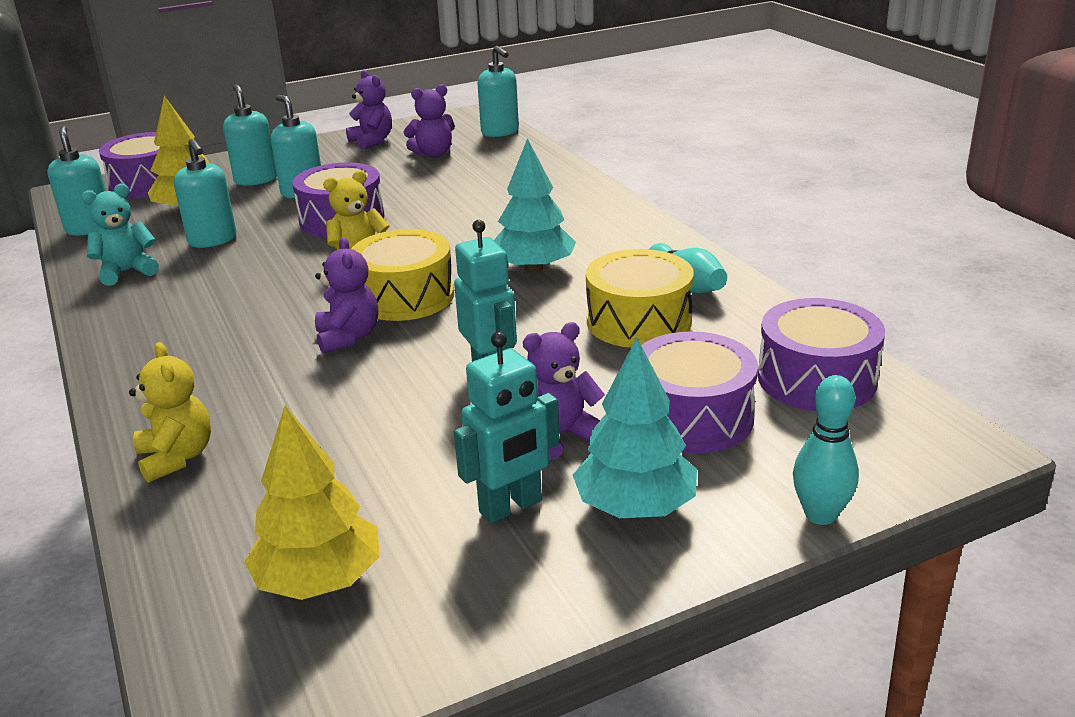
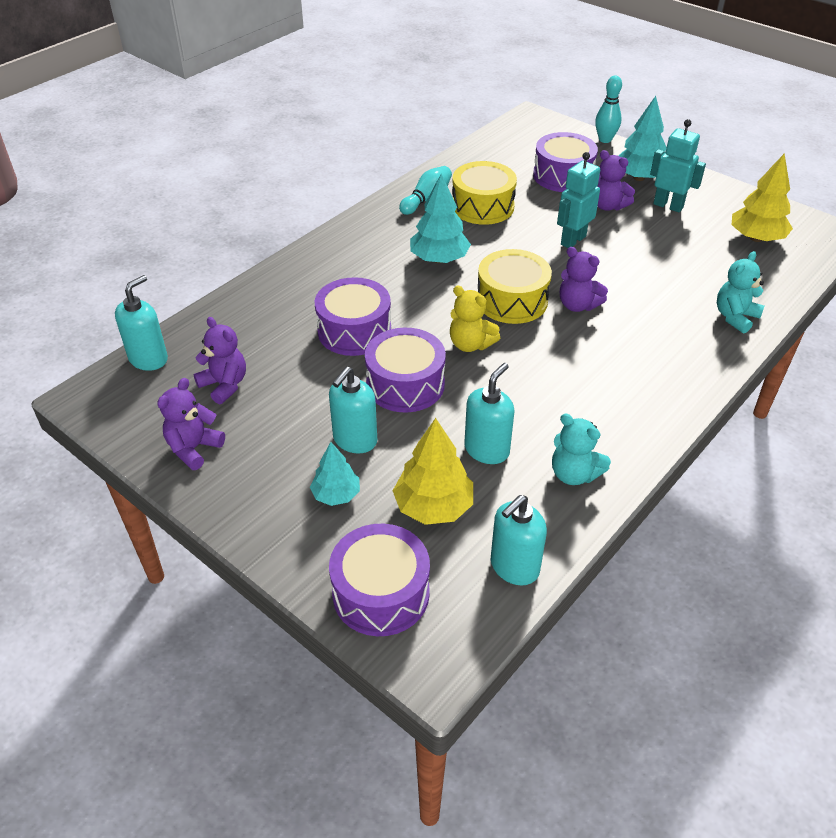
camera: 115 degrees left, 15 degrees up
yellow teddy bear [129,342,211,483] -> turquoise teddy bear [717,251,764,334]
turquoise soap dispenser [223,85,277,186] -> turquoise tree [310,442,360,506]
purple teddy bear [315,237,378,354] -> purple teddy bear turned 105 degrees counterclockwise [560,247,608,312]
purple drum [758,298,885,411] -> purple drum moved to [315,277,391,356]

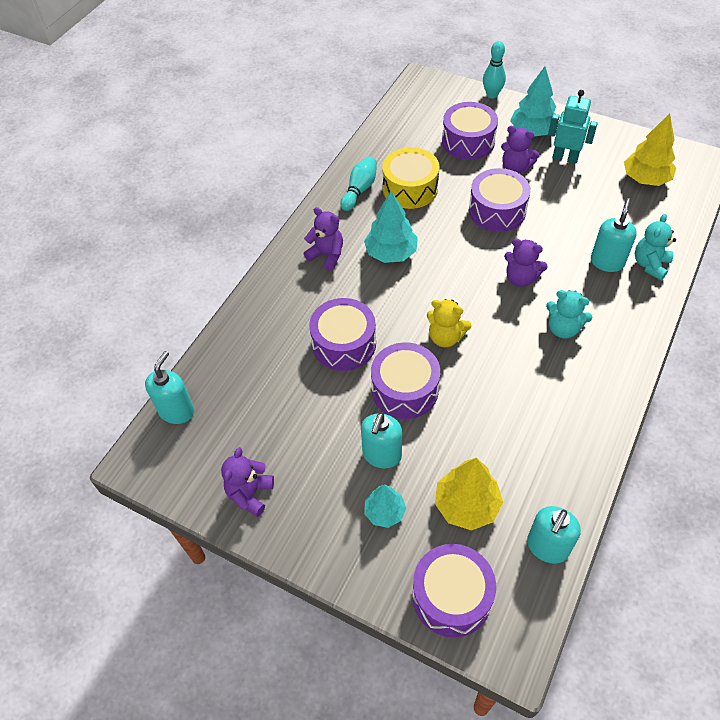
camera: 10 degrees left, 10 degrees up
purple teddy bear [193,317,246,404] -> purple teddy bear moved to [304,207,343,271]
turquoise soap dispenser [464,363,514,464] -> turquoise soap dispenser moved to [591,198,637,272]
yellow drum [477,249,552,324] -> none
turquoise teddy bear [552,414,611,485] -> turquoise teddy bear moved to [546,290,592,338]
turquoise robot [557,152,600,248] -> purple drum [469,168,531,232]

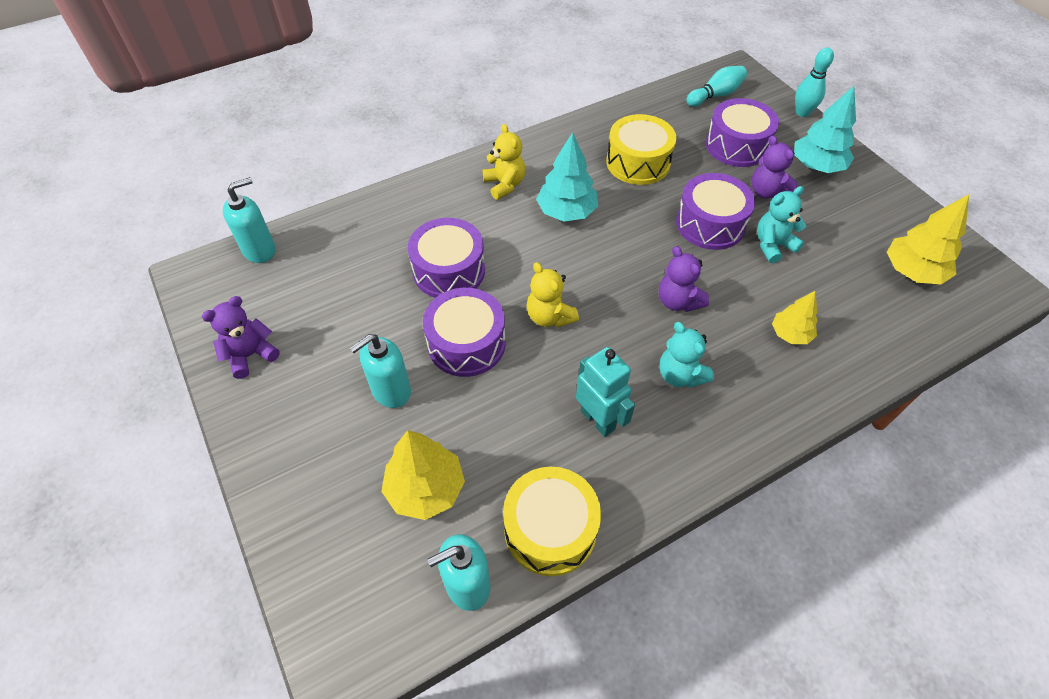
camera: 30 degrees right, 0 degrees up
purple teddy bear [304,207,343,271] -> yellow teddy bear [482,124,525,200]
turquoise bowling pin [340,157,377,211] -> turquoise bowling pin moved to [686,66,747,107]
turquoise tree [364,484,406,528] -> none
purple drum [412,544,496,638] -> none
turquoise robot [548,90,598,164] -> turquoise robot moved to [576,347,635,437]
turquoise soap dispenser [591,198,637,272] -> yellow tree [772,291,818,344]
turquoise teddy bear [635,214,676,280] -> turquoise teddy bear moved to [757,186,806,263]
none -> yellow drum [503,467,601,576]

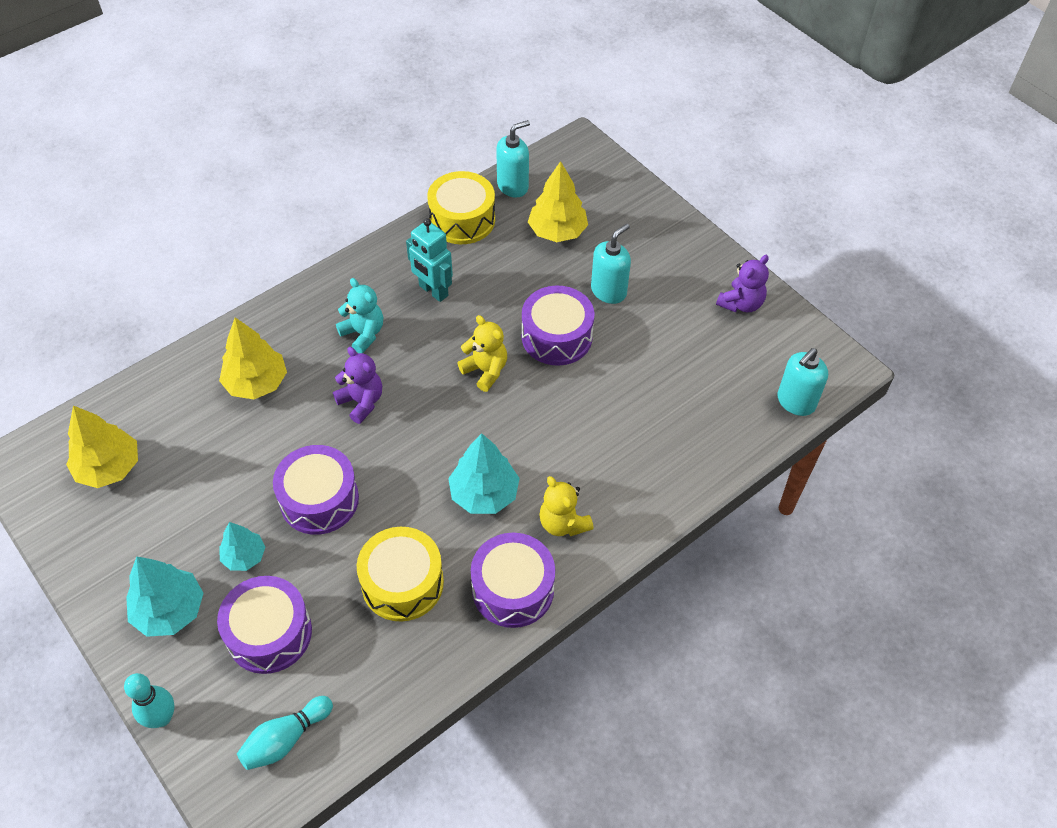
camera: 170 degrees right, 0 degrees up
purple drum [408,218,485,298] -> purple drum moved to [471,533,555,628]
purple teddy bear [751,135,797,199] -> turquoise tree [219,522,265,571]
turquoise teddy bear [757,186,806,263] -> none
yellow tree [772,291,818,344] -> yellow tree [219,317,287,399], size x1.60

